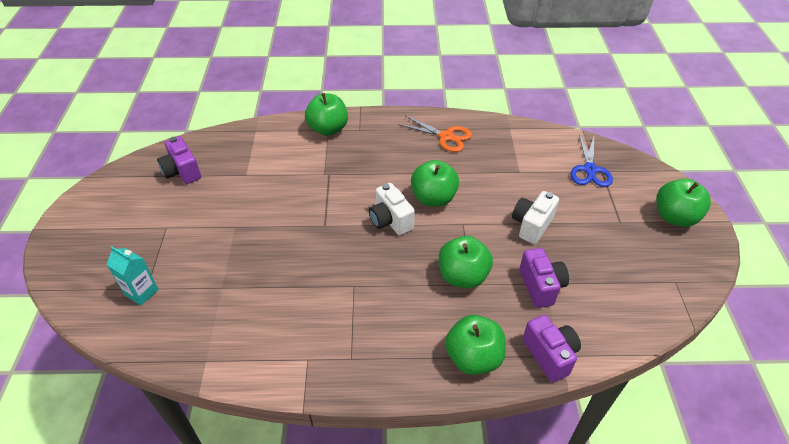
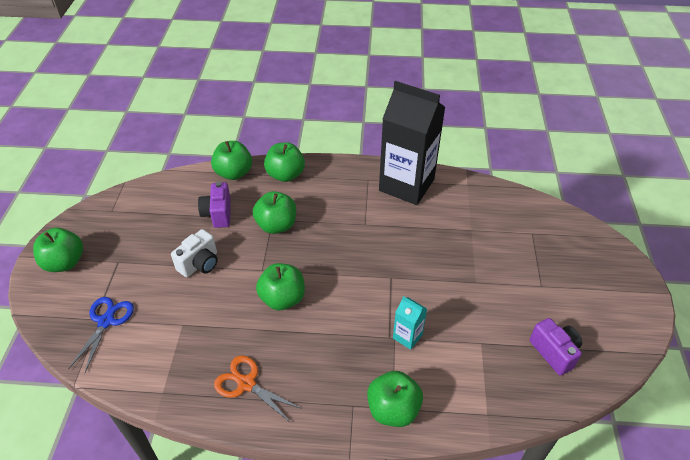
camera: 175 degrees left, 0 degrees up
turquoise carton [106,246,159,306] -> turquoise carton moved to [393,296,427,350]
white camera [369,183,415,235] -> none
purple camera [523,315,581,382] -> green apple [211,141,252,180]
none -> black carton [379,81,446,205]

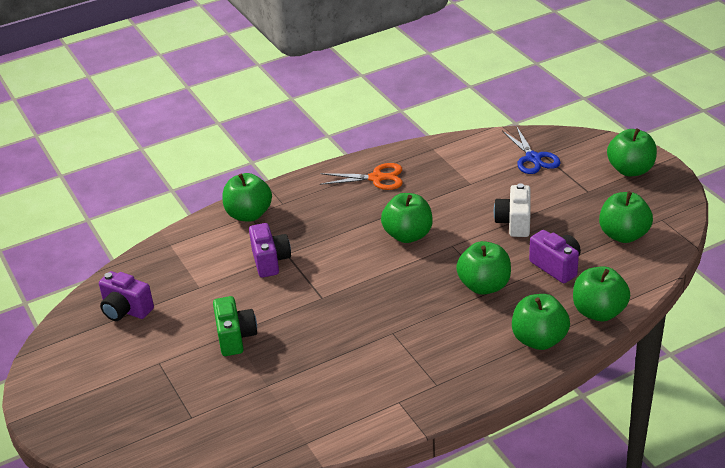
camera: 150 degrees right, 10 degrees down
black carton [379,81,446,205] -> none
turquoise carton [393,296,427,350] -> purple camera [249,223,291,278]
none -> green camera [213,296,257,356]
none -> green apple [599,192,653,243]

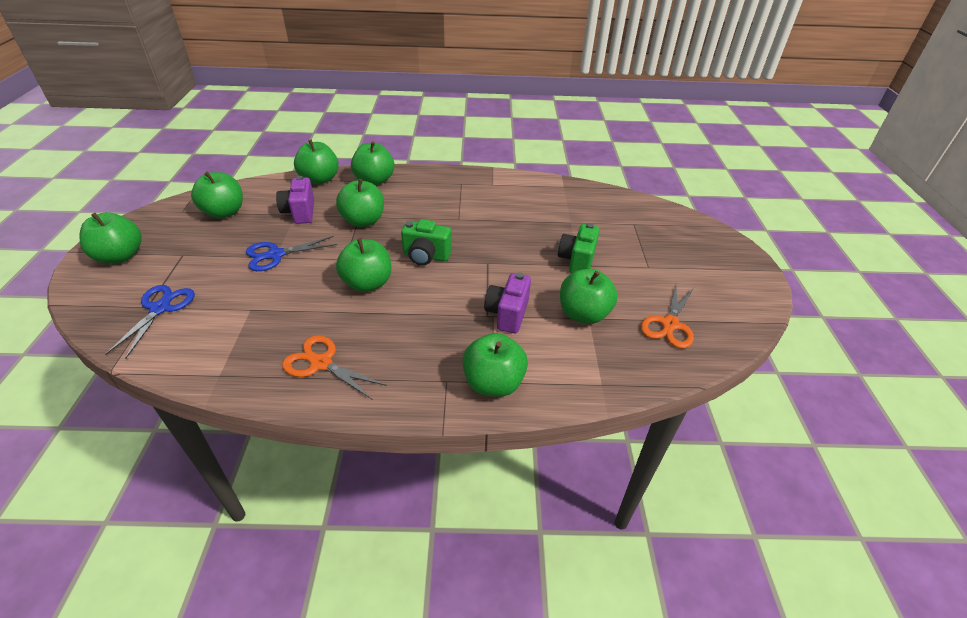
camera: 155 degrees left, 5 degrees up
purple camera [99,271,154,321] -> orange scissors [641,284,694,349]
white camera [494,183,531,237] -> blue scissors [246,236,337,271]
none -> green camera [401,219,452,266]
none -> green apple [560,269,618,324]

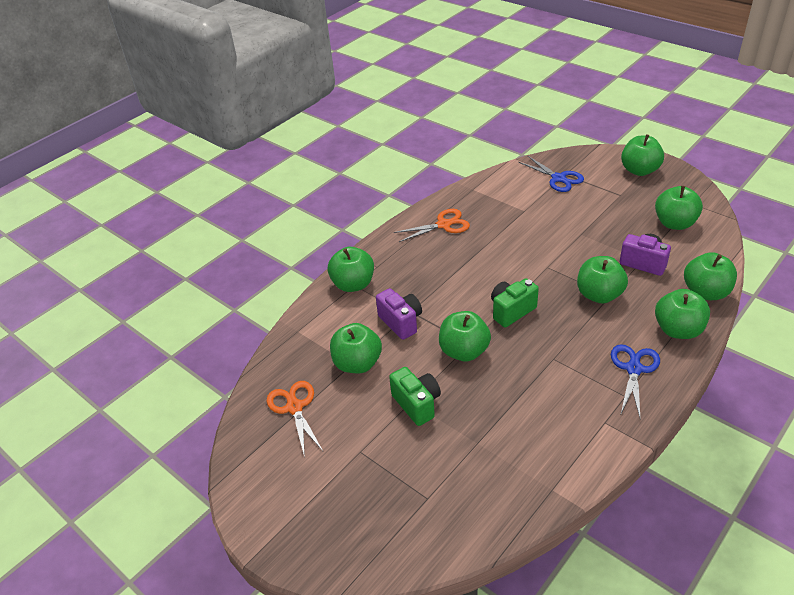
camera: 135 degrees right, 0 degrees up
blue scissors [246,236,337,271] -> blue scissors moved to [611,344,660,417]
green apple [336,238,391,292] -> green apple moved to [439,311,491,362]

